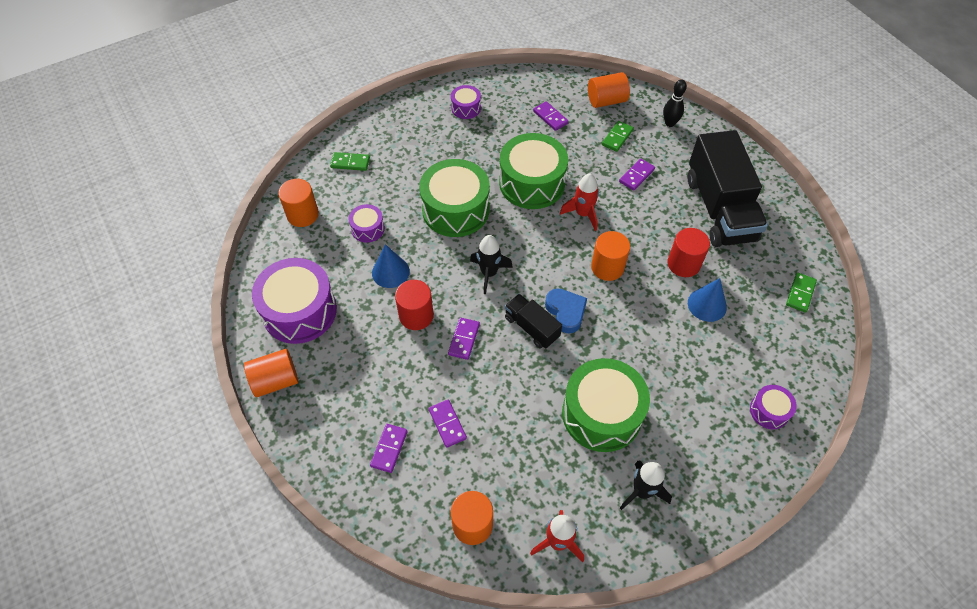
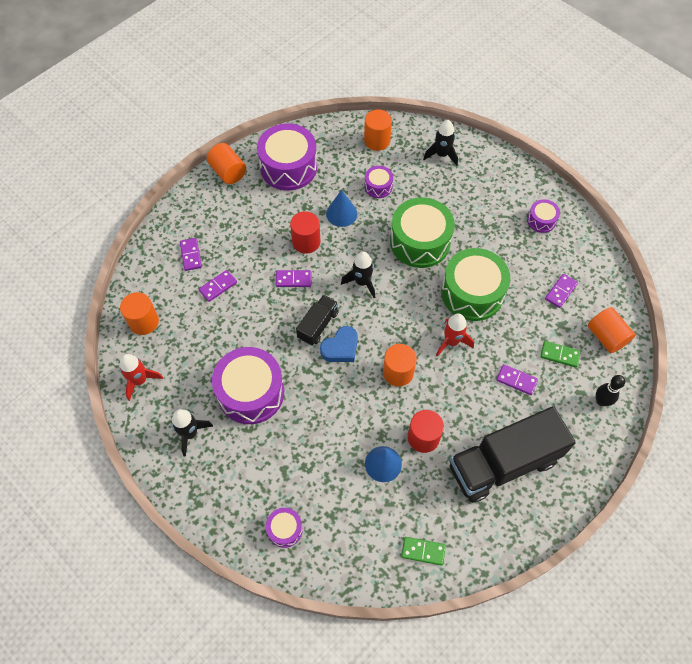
camera: 75 degrees right, 5 degrees up
green domino [330,152,370,171] -> black rocket [423,120,458,166]
purple domino [370,424,408,473] -> purple domino turned 75 degrees clockwise [180,238,202,271]
green drum [562,358,650,452] -> purple drum [212,347,284,424]

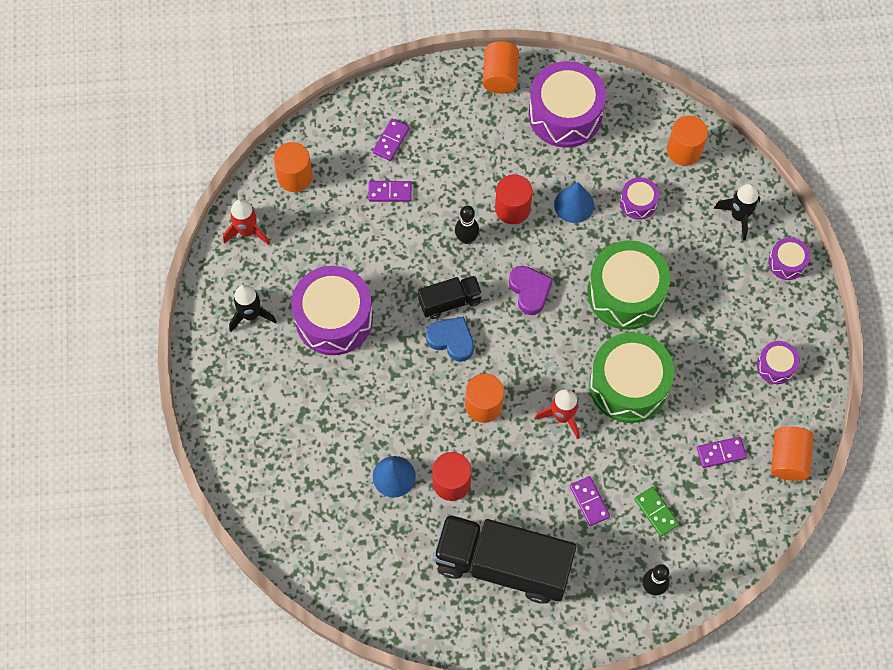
camera: 40 degrees right, 5 degrees up
purple drum [266,508,303,548] -> purple drum moved to [768,237,810,280]
purple domino [276,270,311,287] -> black bowling pin [455,206,479,244]
blue heart [320,326,358,362] -> blue heart turned 150 degrees counterclockwise [426,317,474,362]
black rocket [341,252,375,298] -> purple heart [509,266,553,315]
green domino [401,537,446,566] -> none
orange cylinder [588,307,635,353] -> orange cylinder moved to [771,427,813,481]

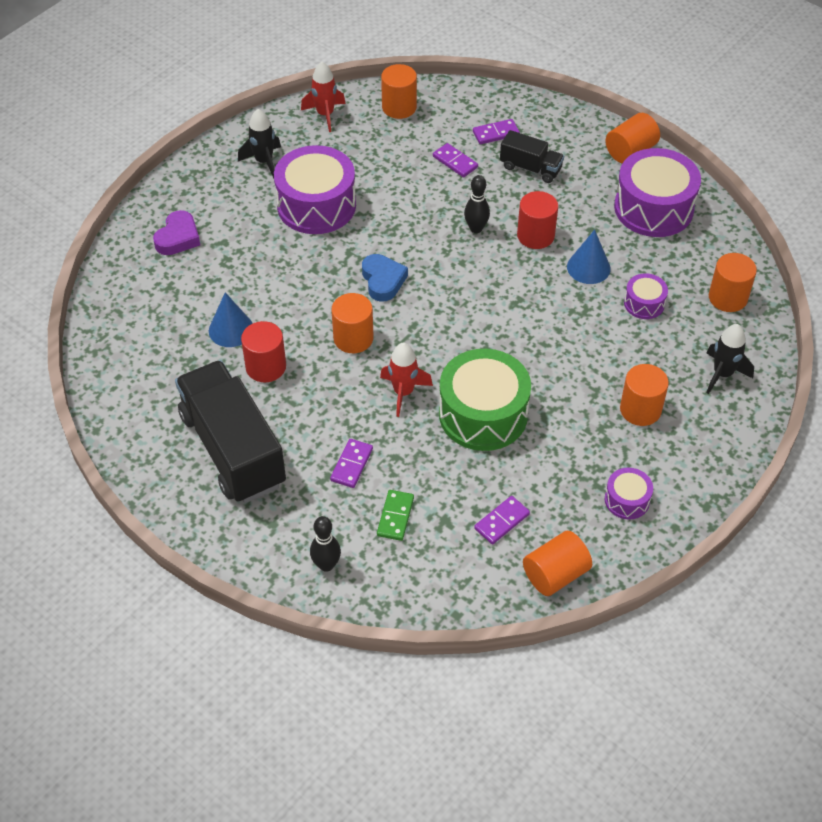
camera: 45 degrees right, 15 degrees down
black truck [418,276,482,319] -> black truck moved to [500,130,564,183]
purple heart [509,266,553,315] -> purple heart moved to [153,210,200,255]
green drum [587,240,670,330] -> none
purple domino [697,437,747,468] -> purple domino turned 75 degrees counterclockwise [474,496,530,544]
purple drum [768,237,810,280] -> none
none -> orange cylinder [620,364,669,426]

